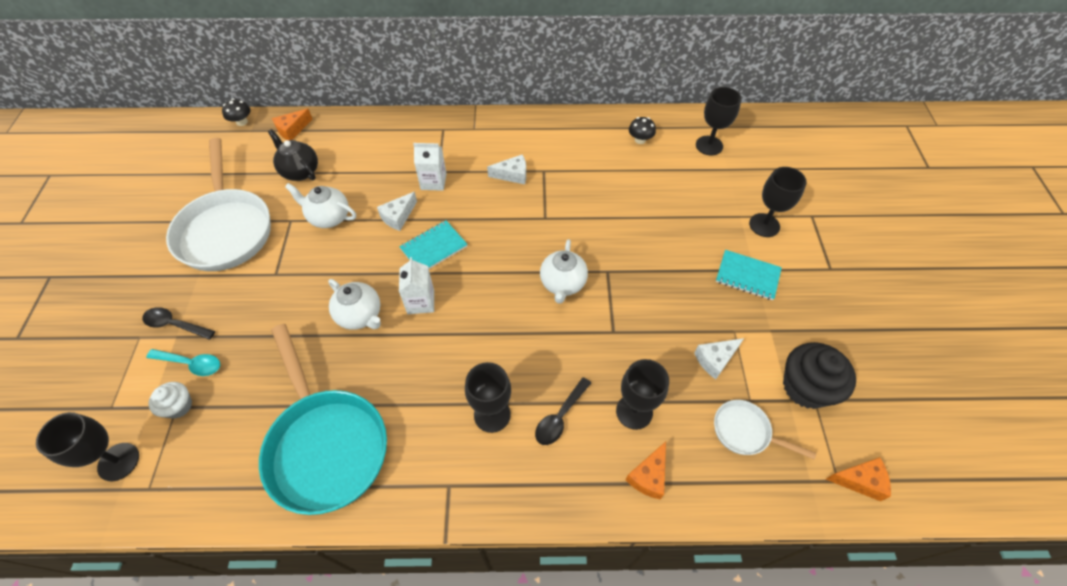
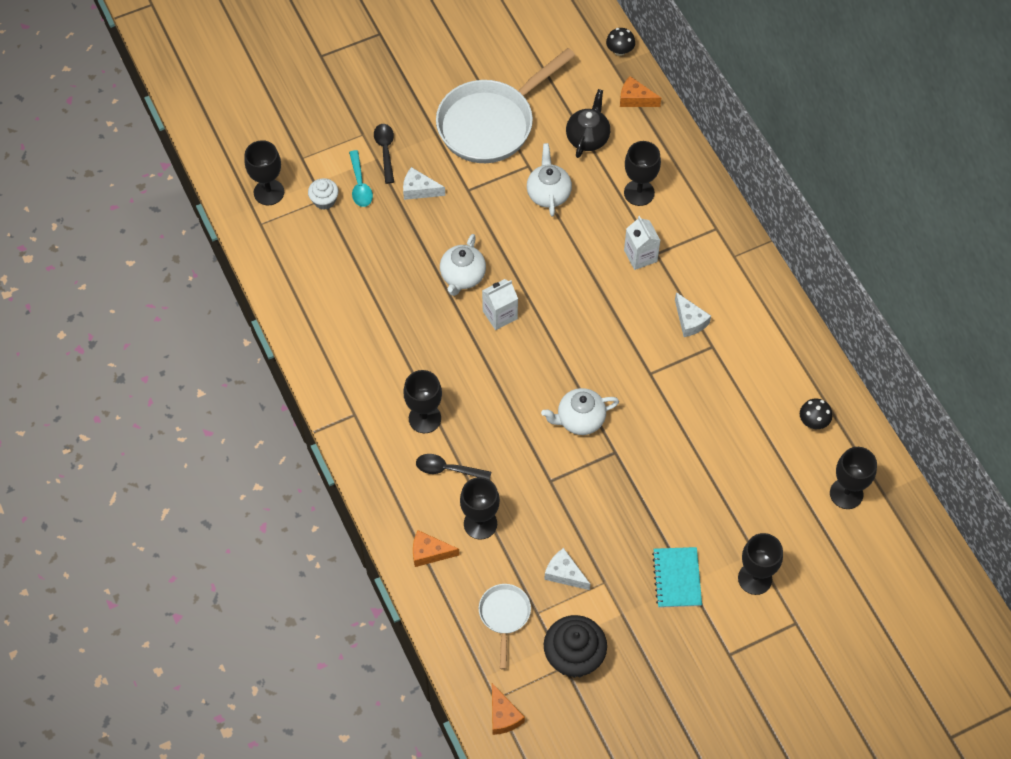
camera: 65 degrees right, 5 degrees up
turquoise pan [259,324,387,515] -> none
white cheese [377,192,417,231] -> white cheese moved to [403,167,445,200]
turquoise notebook [399,220,468,269] -> none
none -> black goblet [624,141,661,206]

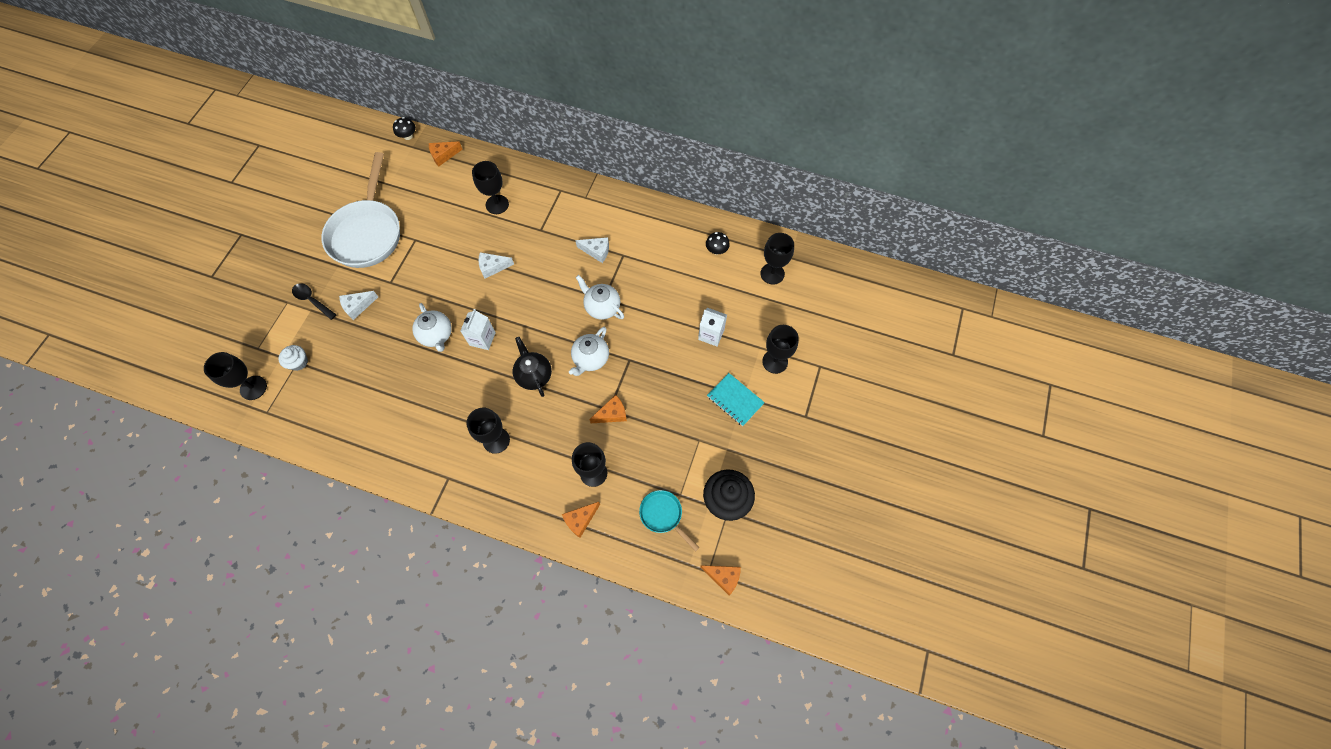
camera: 45 degrees left, 5 degrees up
turquoise spoon [349,150,373,207] -> none
black spoon [416,454,491,480] -> none
white pan [479,584,531,670] -> turquoise pan [639,490,700,552]
white teapot [527,143,572,216] -> white teapot moved to [576,275,624,320]
white cheese [544,548,590,590] -> white cheese moved to [478,252,514,279]
black teapot [566,89,610,158] -> black teapot moved to [513,337,552,397]
white carton [624,216,661,270] -> white carton moved to [698,308,727,346]
none -> orange cheese [589,395,627,423]

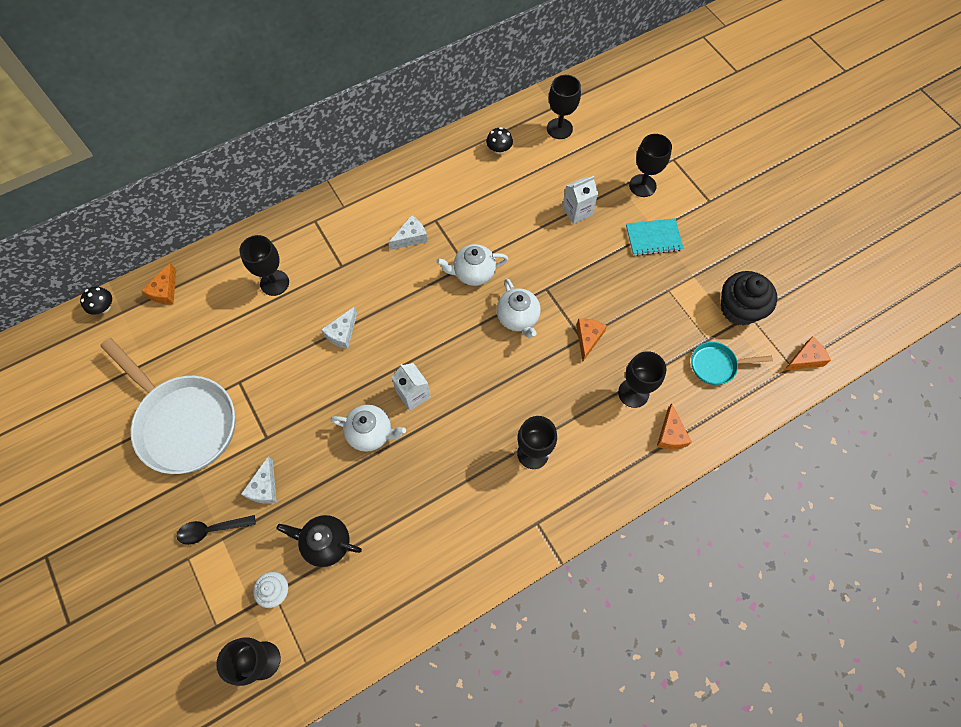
camera: 50 degrees left, 0 degrees up
black teapot [513,337,552,397] -> black teapot moved to [277,515,362,567]

